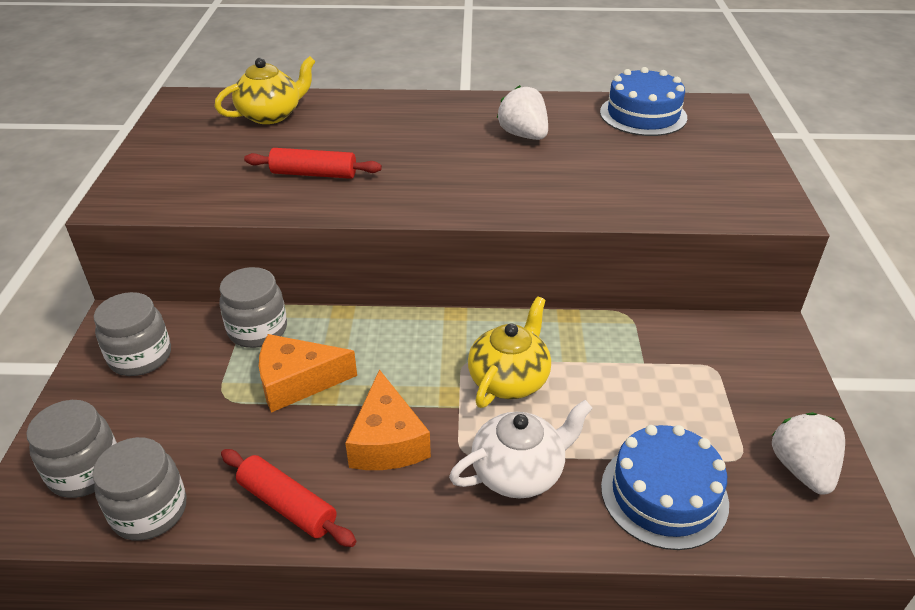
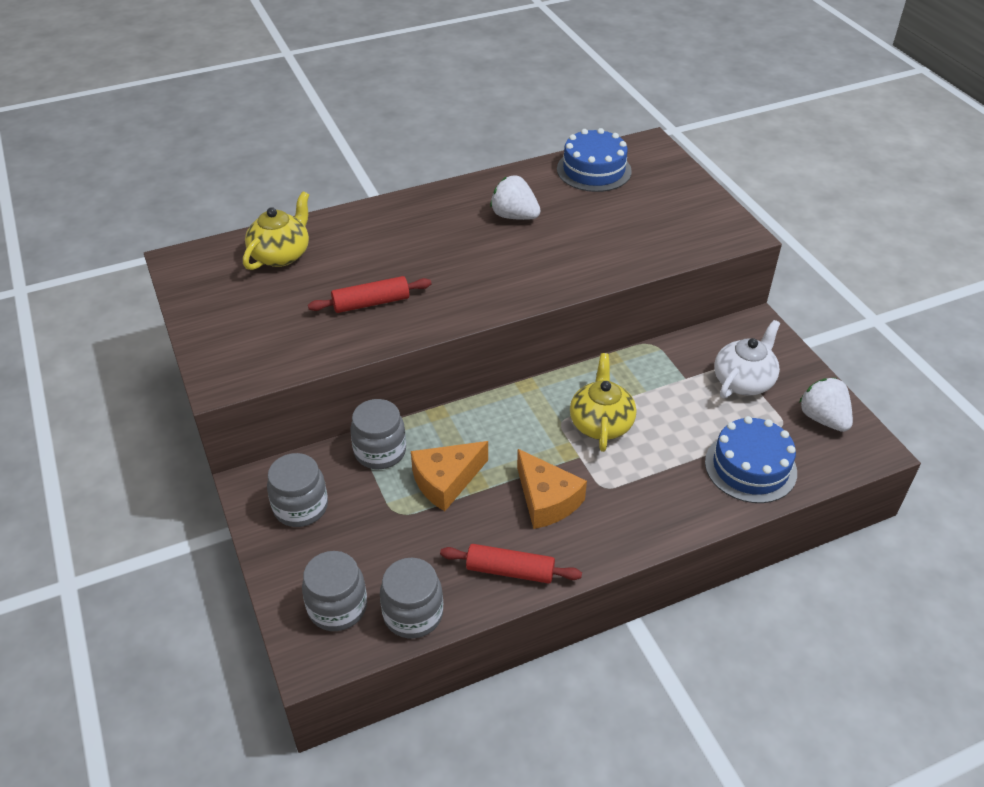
camera: 25 degrees left, 5 degrees up
white teapot [449,400,593,498] -> white teapot moved to [714,320,780,399]

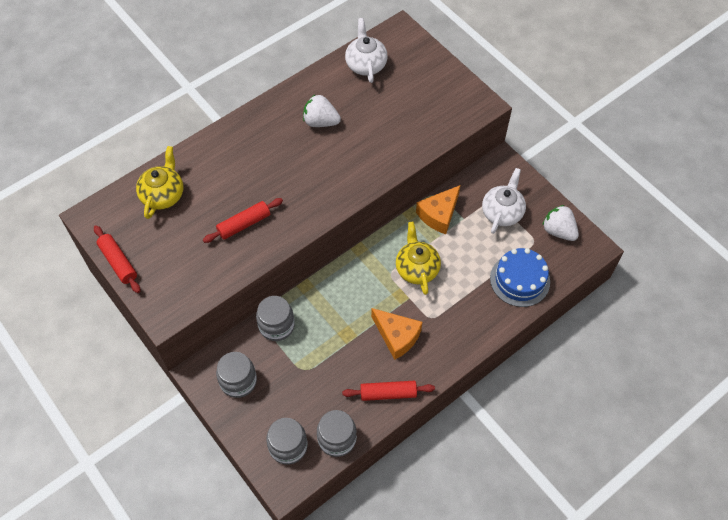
camera: 15 degrees left, 15 degrees up
orange cheese [411,441,488,511] -> orange cheese moved to [416,185,460,234]
blue cake [557,128,632,192] -> white teapot [345,18,388,83]
none -> red rolling pin [94,225,140,293]

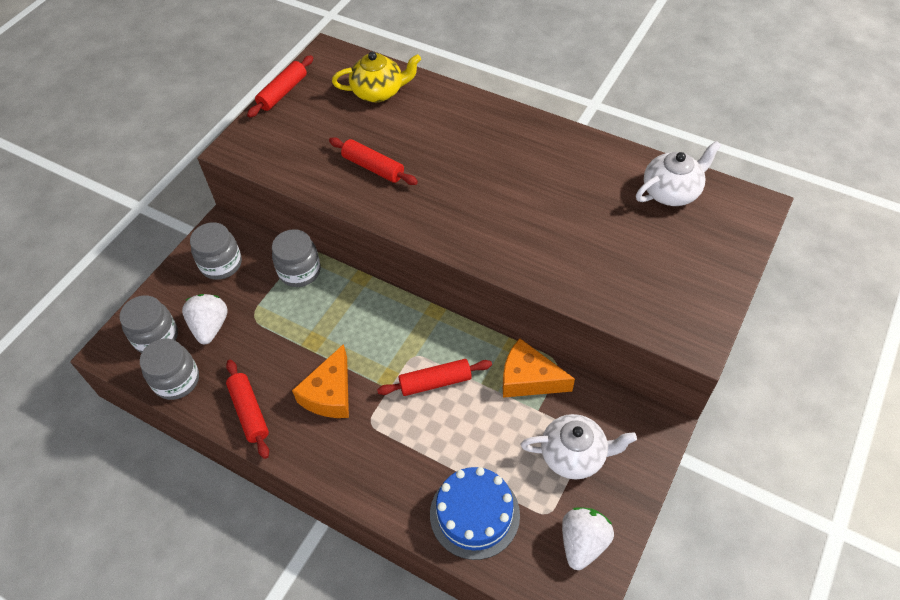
camera: 70 degrees right, 5 degrees down
white strawberry [303,95,341,127] -> white strawberry moved to [182,294,228,344]
yellow teapot [396,222,441,295] -> red rolling pin [377,359,492,396]

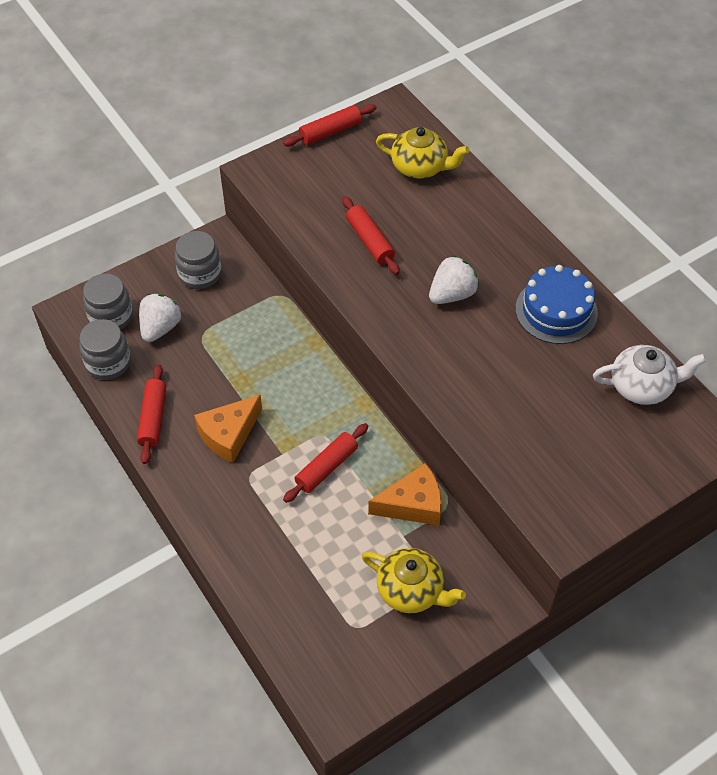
camera: 25 degrees right, 0 degrees up
grey jar [272,229,321,287] -> none
red rolling pin [377,359,492,396] -> red rolling pin turned 60 degrees counterclockwise [283,423,368,503]
blue cake [430,467,520,560] -> blue cake moved to [515,265,598,344]
orange cheese [503,339,575,398] -> orange cheese turned 120 degrees clockwise [368,463,442,525]
white teapot [521,414,637,479] -> yellow teapot [362,548,466,613]
white strawberry [562,507,614,570] -> white strawberry moved to [429,255,479,304]

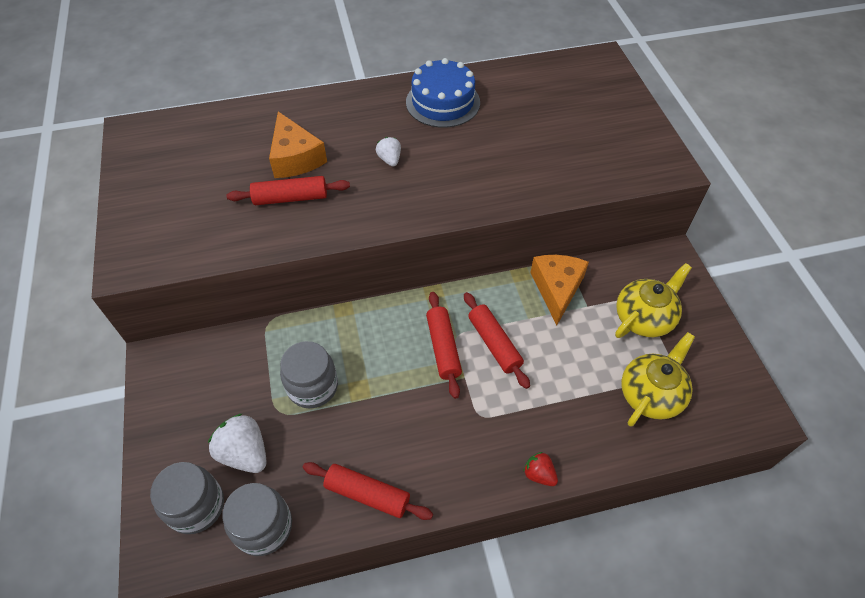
camera: 70 degrees left, 0 degrees up
grey jar [175,231,221,289] -> grey jar moved to [280,341,338,408]
orange cheese [194,395,262,463] -> orange cheese moved to [269,112,327,178]
red rolling pin [283,104,377,146] -> red rolling pin moved to [426,292,462,399]
yellow teapot [376,127,469,179] -> yellow teapot moved to [621,332,695,427]
white strawberry [429,255,479,304] -> white strawberry [376,137,401,167], size x0.57
white teapot [593,345,707,405] -> none
none -> red strawberry [523,452,558,486]

